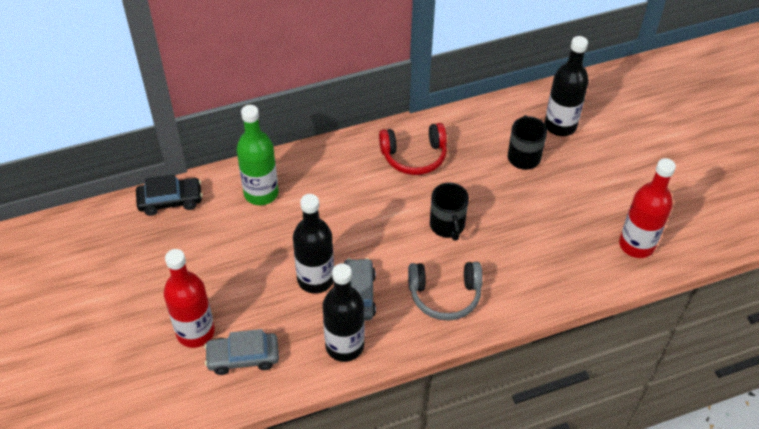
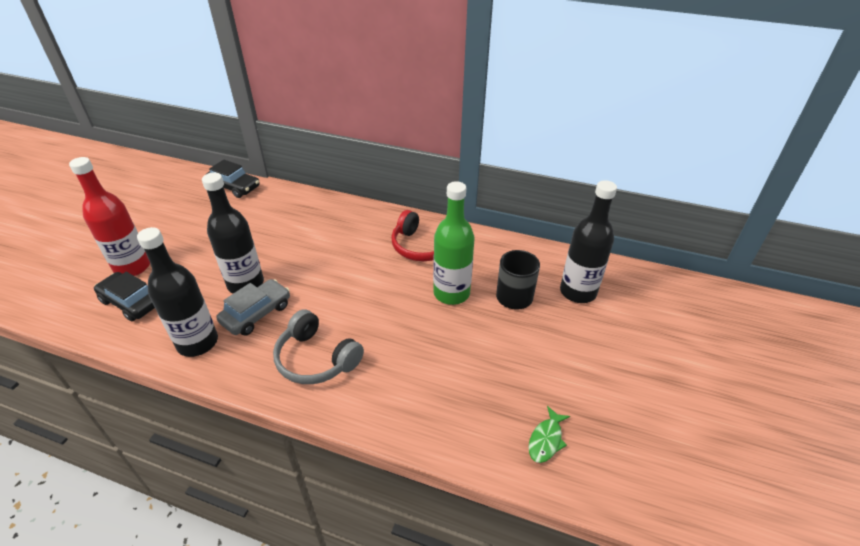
camera: 40 degrees right, 10 degrees down
grey car [204,329,279,375] -> black car [94,272,155,321]
green bottle [236,105,279,205] -> green bottle moved to [433,181,474,305]
black mug [430,182,469,241] -> none
red bottle [619,158,676,258] -> green fish [528,406,570,463]

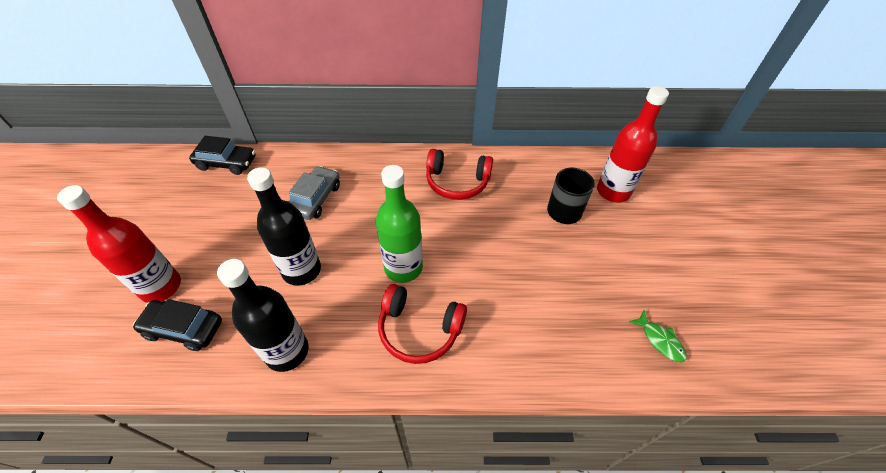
camera: 20 degrees left, 10 degrees up
grey car [216,279,290,336] -> grey car moved to [289,166,340,220]
grey headphones [273,309,364,384] -> red headphones [378,284,467,364]
green bottle [433,181,474,305] -> green bottle moved to [376,165,423,283]
green fish [528,406,570,463] -> green fish turned 45 degrees counterclockwise [629,310,687,362]
black bottle [560,180,617,303] -> red bottle [597,86,669,202]

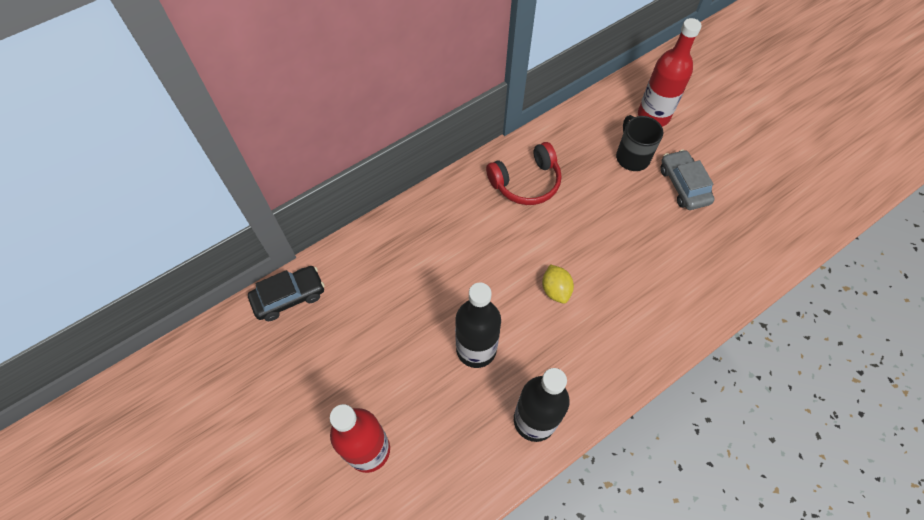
camera: 35 degrees left, 10 degrees up
black car [133,299,222,351] -> none
grey car [289,166,340,220] -> grey car moved to [660,149,715,210]
green bottle [376,165,423,283] -> yellow lemon [542,264,574,304]
red headphones [378,284,467,364] -> none
green fish [629,310,687,362] -> none

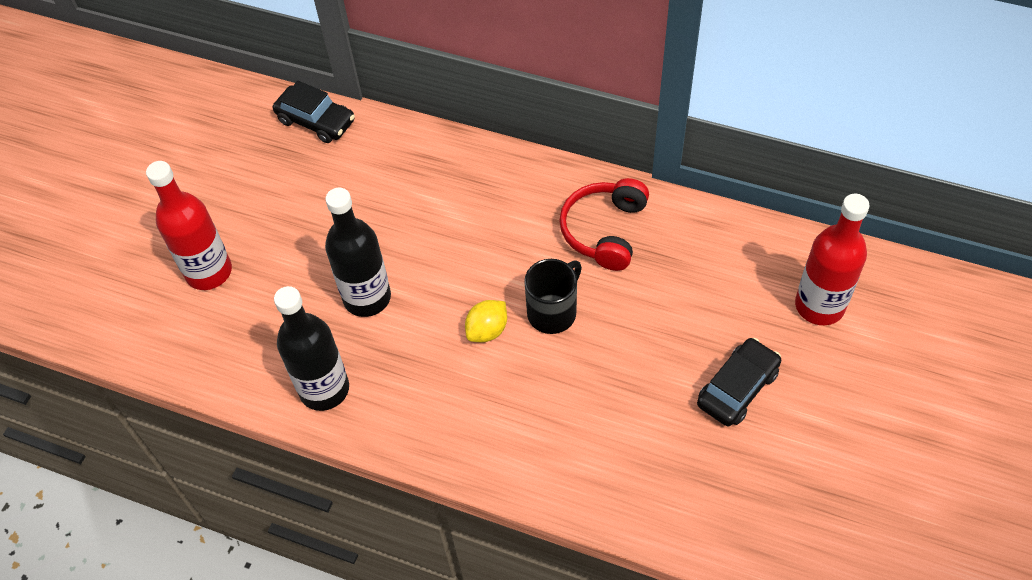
camera: 60 degrees right, 5 degrees down
red headphones [486,142,562,205] -> red headphones turned 75 degrees clockwise [559,178,649,271]
black mug [616,115,663,171] -> black mug moved to [524,259,582,334]
grey car [660,149,715,210] -> black car [697,338,781,426]

